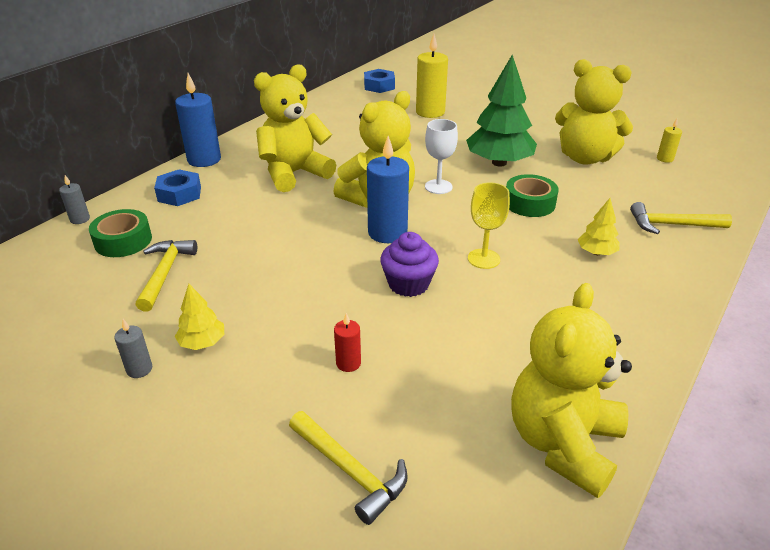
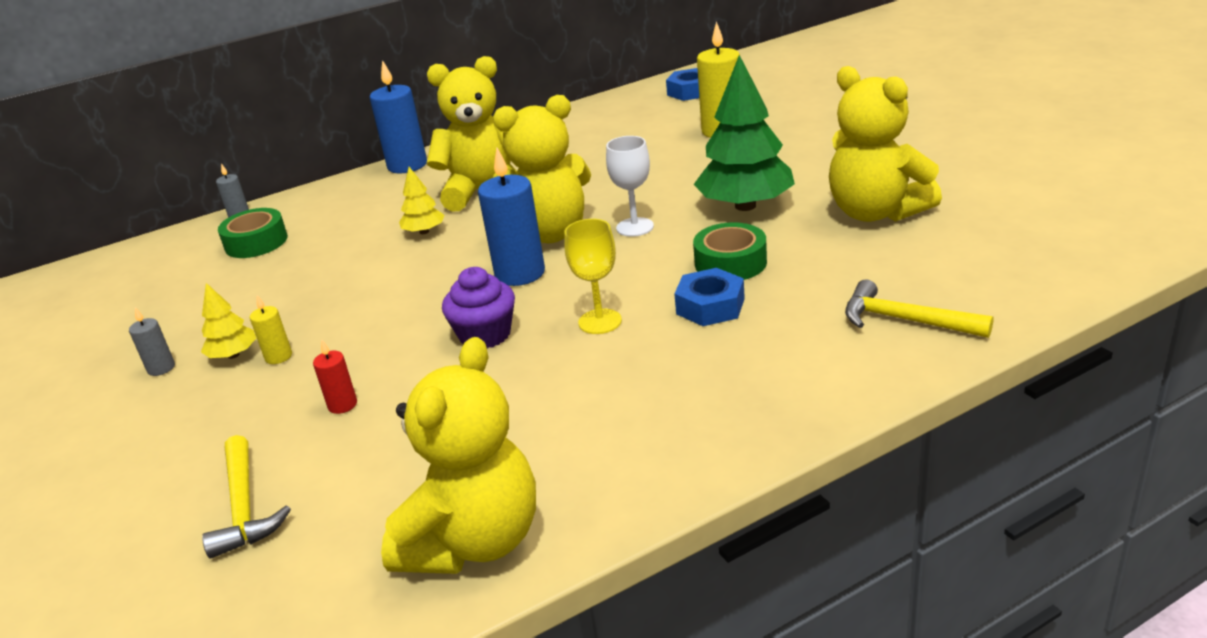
camera: 30 degrees right, 5 degrees down
yellow hammer [135,240,197,312] -> none
blue nut [154,169,201,206] -> blue nut moved to [674,268,745,326]
yellow teddy bear [511,283,632,498] -> yellow teddy bear turned 150 degrees clockwise [381,337,536,574]
yellow tree [578,198,620,255] -> yellow tree moved to [399,167,445,234]
yellow candle [657,119,682,163] -> yellow candle moved to [250,295,292,364]

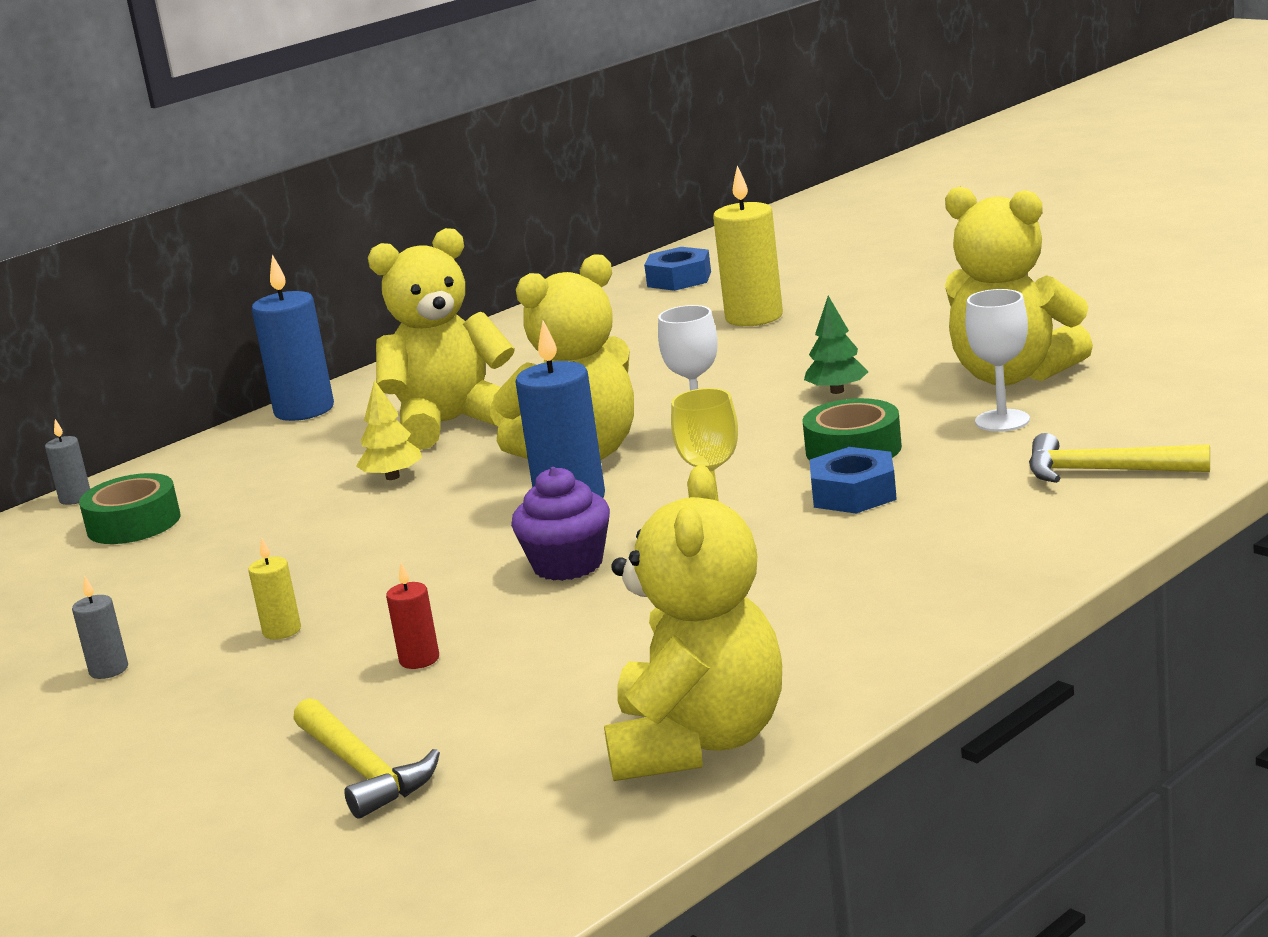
camera: 15 degrees left, 10 degrees down
yellow tree [201,283,256,359] -> none
green tree [694,55,795,211] -> green tree [804,296,868,394], size x0.48
none -> white goblet [965,289,1030,432]

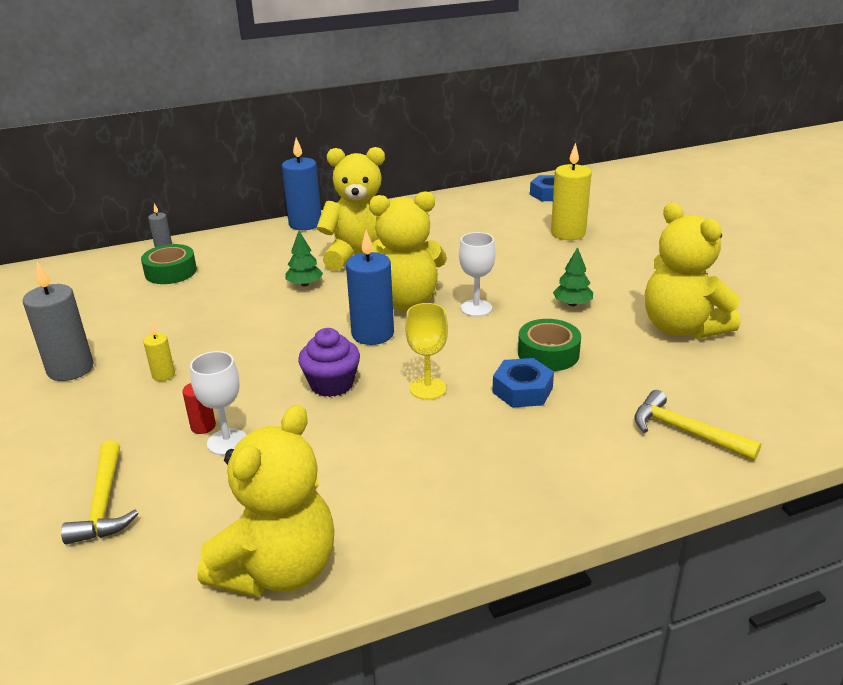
camera: 20 degrees right, 10 degrees up
grey candle [72,575,128,679] -> grey candle [23,262,94,381], size x2.02
yellow tree [356,380,422,480] -> green tree [286,231,323,287]
white goblet [965,289,1030,432] -> white goblet moved to [190,351,246,455]

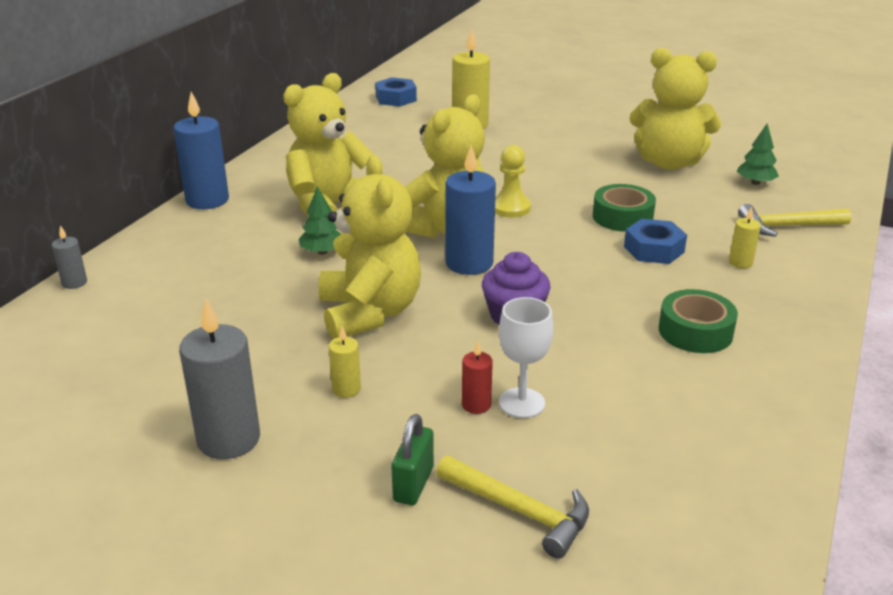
camera: 45 degrees left, 0 degrees up
green tape [141,244,197,284] -> green tape moved to [659,289,738,353]
yellow teddy bear [198,405,334,597] -> yellow teddy bear moved to [319,155,421,339]
yellow goblet [405,303,448,400] -> none
white goblet [459,232,496,317] -> yellow pawn [495,145,531,217]
green tree [553,247,593,306] -> green tree moved to [737,123,779,185]
none -> green padlock [391,414,434,505]
none -> yellow candle [729,207,761,268]

